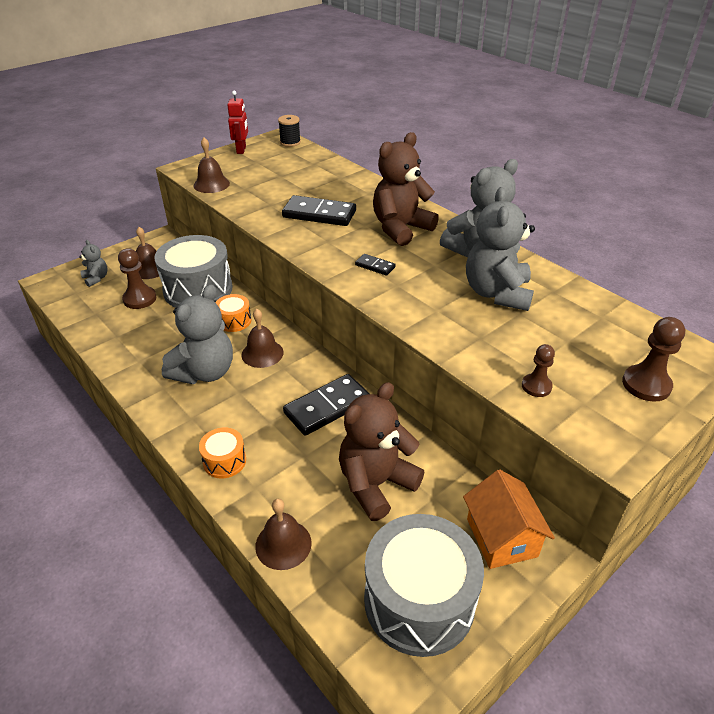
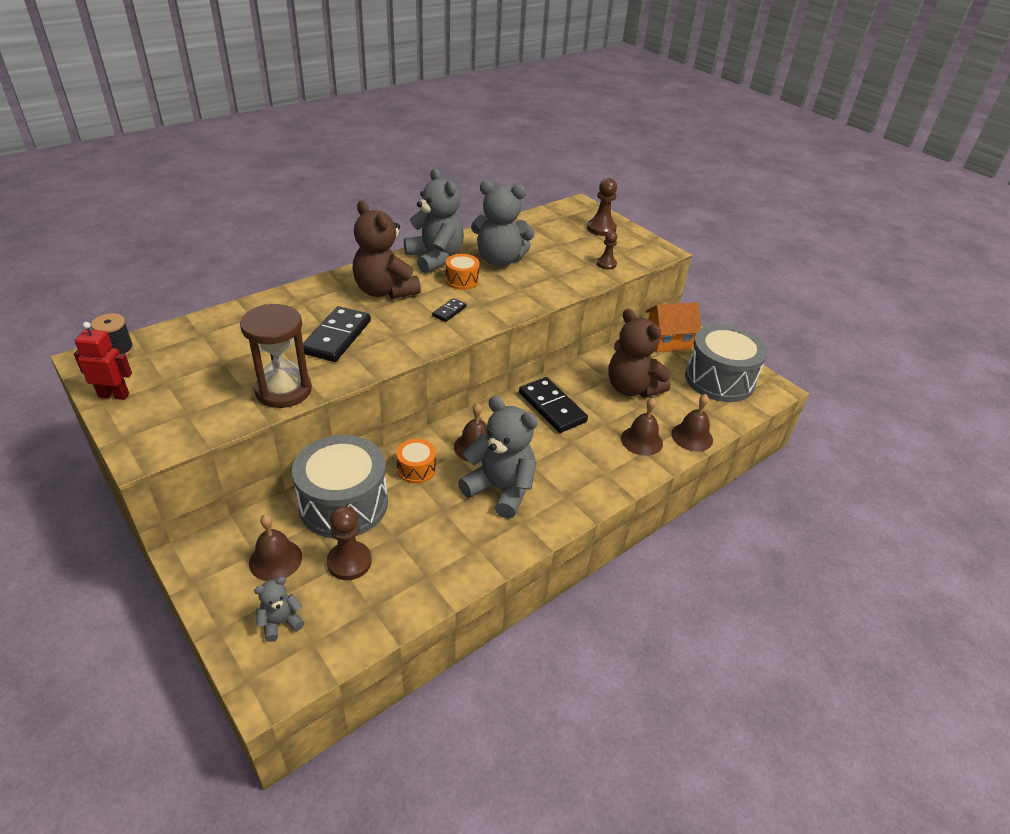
camera: 90 degrees left, 0 degrees up
brown bell [193,137,230,193] -> brown bell moved to [621,398,663,456]
orange drum [199,427,246,478] -> orange drum moved to [446,254,480,290]
none -> brown hourglass [240,304,312,408]

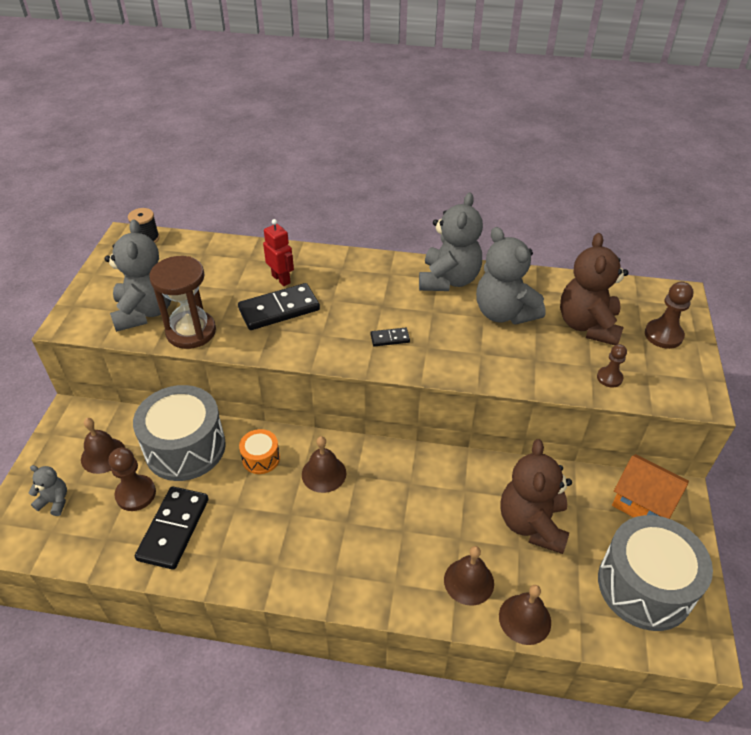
camera: 50 degrees right, 5 degrees up
red robot [74,322,132,400] -> red robot moved to [263,219,294,286]
brown teddy bear [352,200,421,299] -> brown teddy bear moved to [560,233,629,345]
orange drum [446,254,480,290] -> none
grey teddy bear [458,396,538,519] -> grey teddy bear moved to [105,219,171,332]
black domino [519,377,588,433] -> black domino moved to [135,486,208,570]

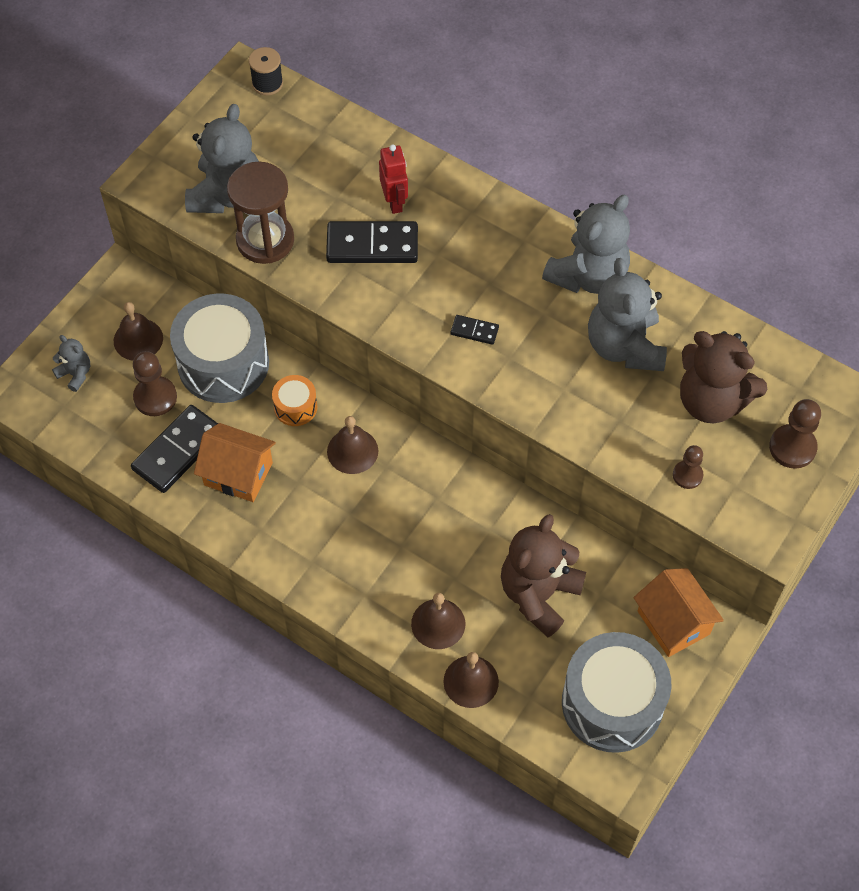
camera: 25 degrees right, 15 degrees up
brown teddy bear [560,233,629,345] -> brown teddy bear turned 90 degrees counterclockwise [680,331,767,423]
none -> orange house [194,423,276,502]

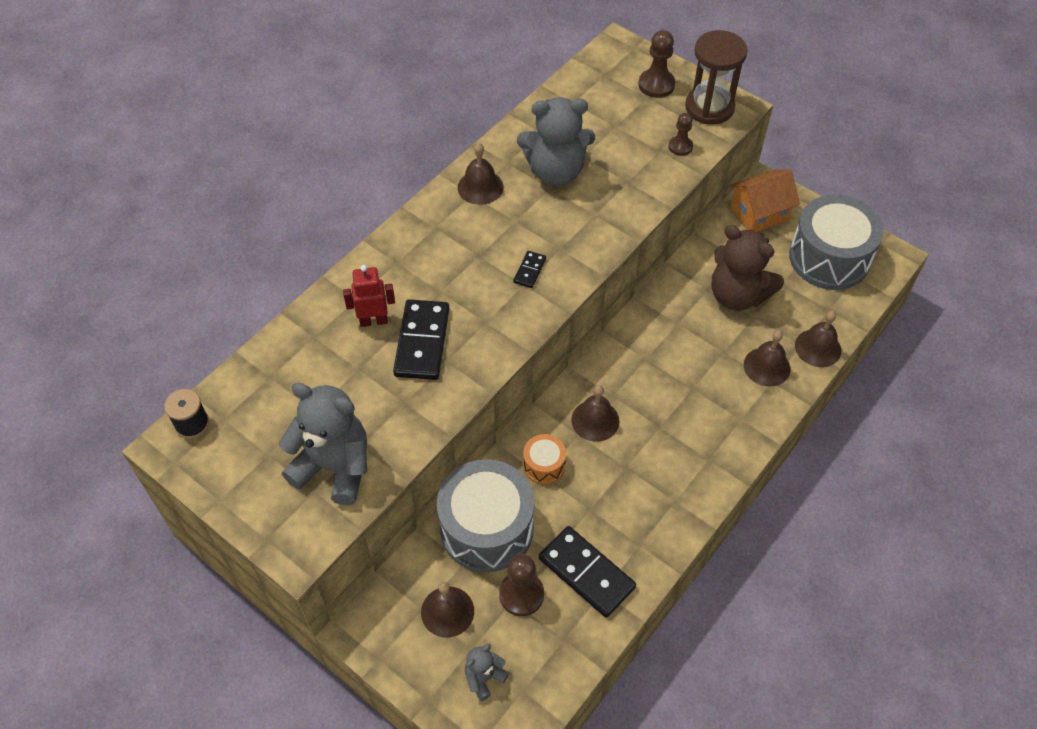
camera: 85 degrees left, 5 degrees down
orange house [194,423,276,502] -> none
brown hourglass [227,162,294,264] -> brown hourglass moved to [685,30,748,125]
grey teddy bear [542,195,630,294] -> brown bell [458,143,503,205]
brown teddy bear [680,331,767,423] -> none

